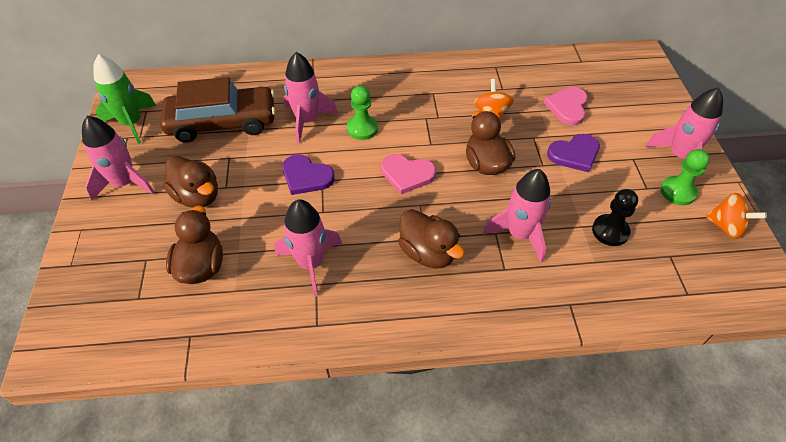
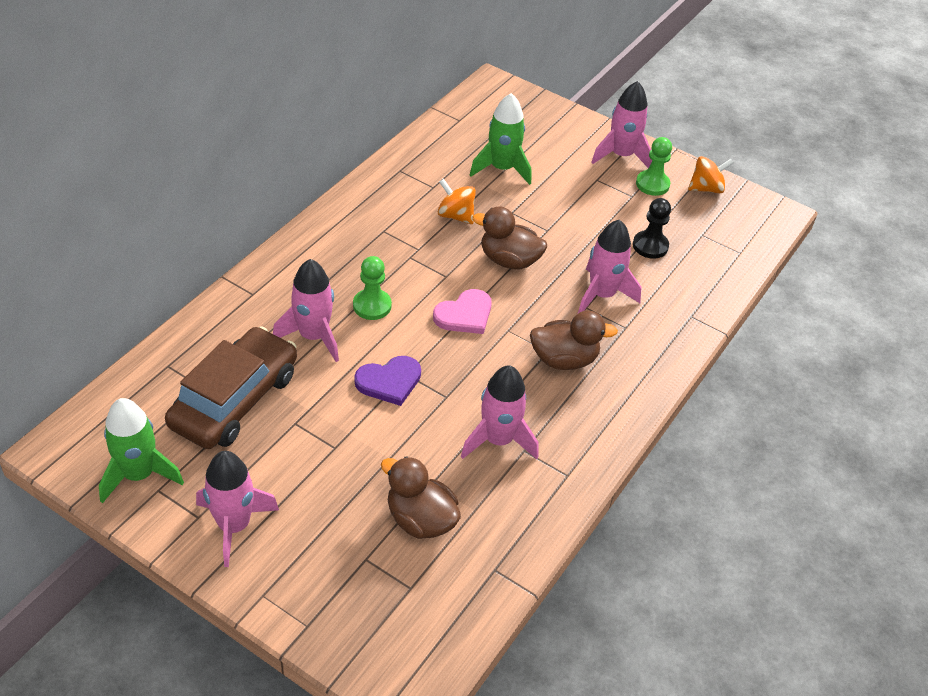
camera: 55 degrees left, 5 degrees down
brown duck [163,156,218,208] -> none
pink heart [544,87,588,125] -> green rocket [470,93,531,185]
purple heart [547,134,600,172] -> none

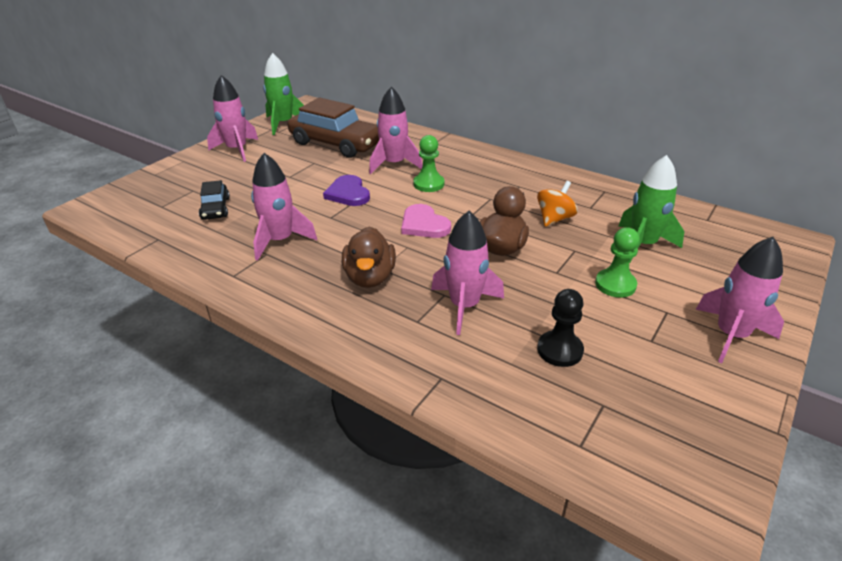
camera: 95 degrees right, 10 degrees down
brown duck [381,456,461,539] -> black car [199,180,230,220]
green pawn [636,137,672,196] -> green pawn moved to [595,227,640,298]
orange spinning top [688,156,734,193] -> none

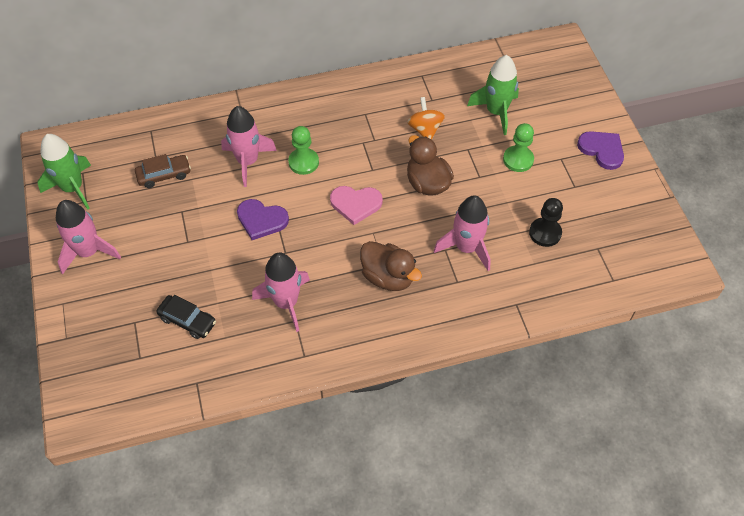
camera: 50 degrees left, 20 degrees up
brown car [288,98,379,158] -> brown car [135,154,191,188], size x0.49
pink rocket [696,237,784,363] -> purple heart [577,131,624,170]

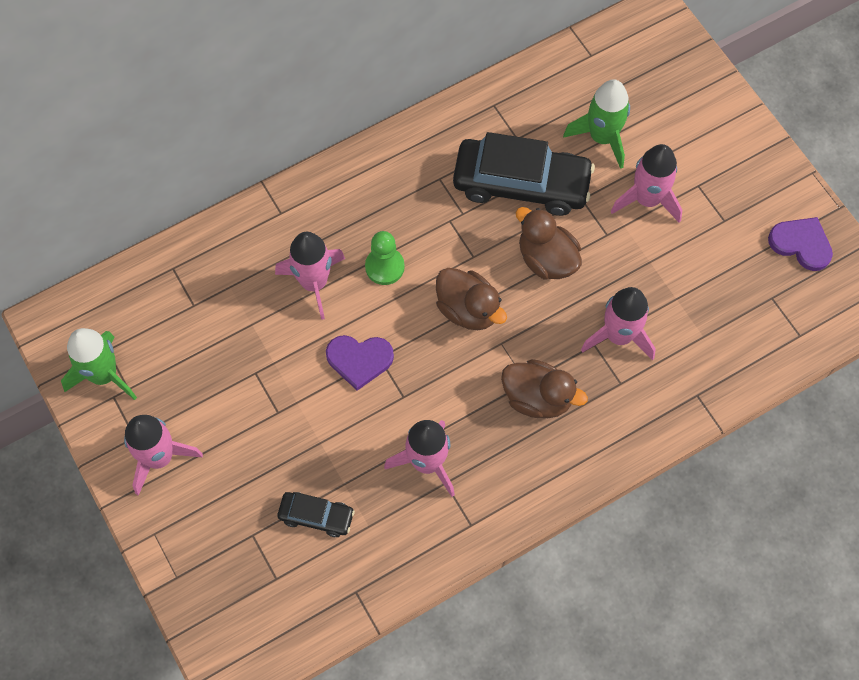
camera: 15 degrees left, 10 degrees up
brown car [135,154,191,188] -> none
pink heart [330,186,383,225] -> brown duck [436,268,507,330]
orange spinning top [407,97,445,140] -> black car [453,132,595,216]
green pawn [503,123,534,172] -> pink rocket [611,144,682,223]
black pawn [529,198,563,247] -> none
purple heart [577,131,624,170] -> purple heart moved to [768,217,833,271]

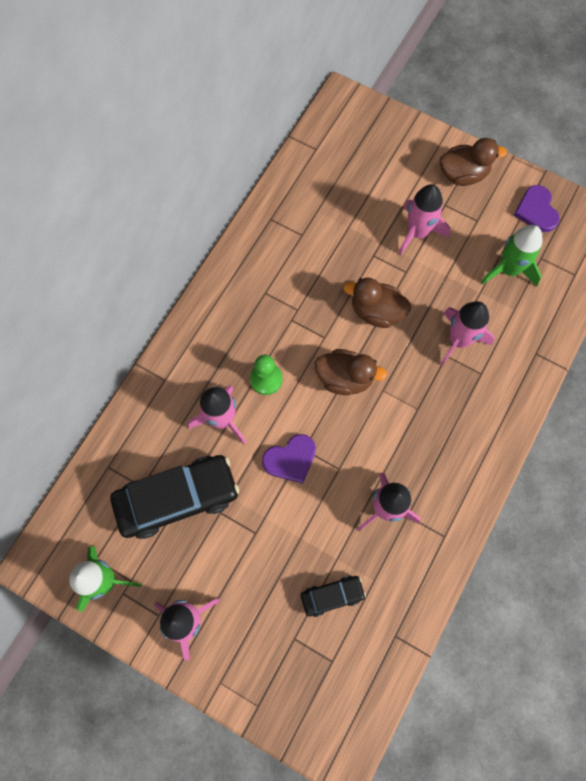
camera: 30 degrees left, 5 degrees up
black car [453,132,595,216] -> black car moved to [110,455,239,539]
brown duck [501,359,588,418] -> brown duck moved to [440,138,507,186]
green rocket [563,79,630,169] -> green rocket moved to [481,225,543,287]
purple heart [768,217,833,271] -> purple heart turned 105 degrees counterclockwise [514,185,560,232]

